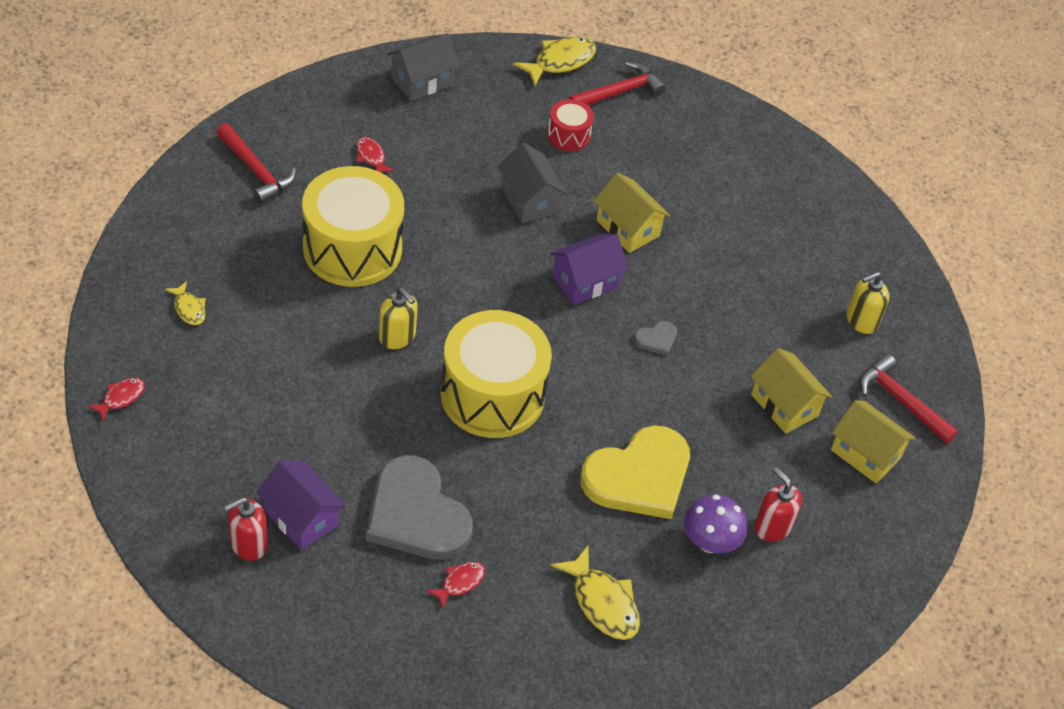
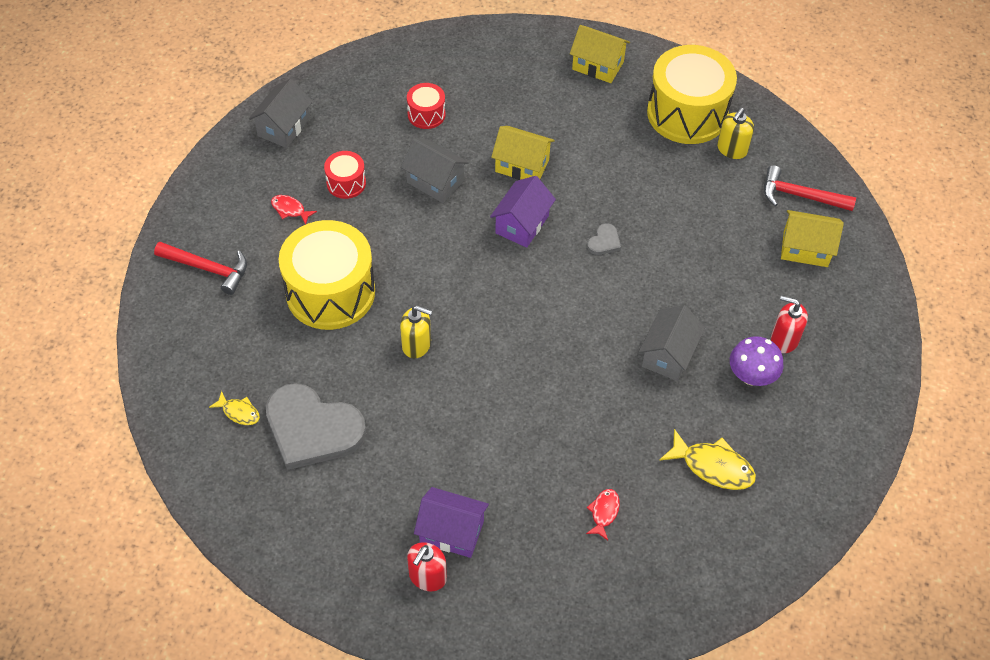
camera: 25 degrees left, 5 degrees up
red fish [88,378,145,422] -> none
grey heart [366,455,473,560] -> grey heart moved to [266,383,366,470]
yellow drum [440,310,552,438] -> yellow drum moved to [647,45,737,144]
yellow fish [513,37,596,86] -> none
red hammer [568,62,666,105] -> none
yellow heart [580,425,690,519] -> grey house [639,305,705,381]
yellow house [751,348,832,434] -> yellow house moved to [570,25,630,83]
none -> red drum [324,151,366,199]

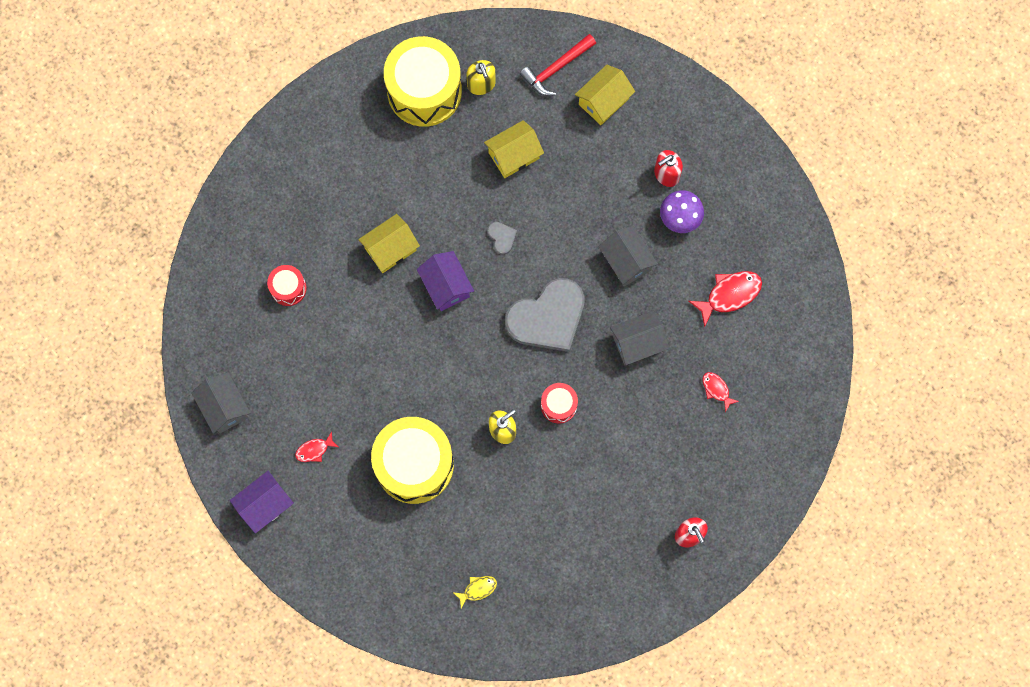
camera: 55 degrees left, 20 degrees up
red hammer [154,242,247,295] -> none
grey heart [266,383,366,470] -> grey heart moved to [505,278,585,352]
red drum [324,151,366,199] -> red drum moved to [541,383,578,423]
grey house [401,138,469,203] -> grey house moved to [610,311,669,365]
purple house [414,487,489,558] -> purple house moved to [230,471,294,533]
yellow house [570,25,630,83] -> yellow house moved to [484,120,544,178]
yellow fish [659,429,756,490] -> red fish [688,271,762,328]

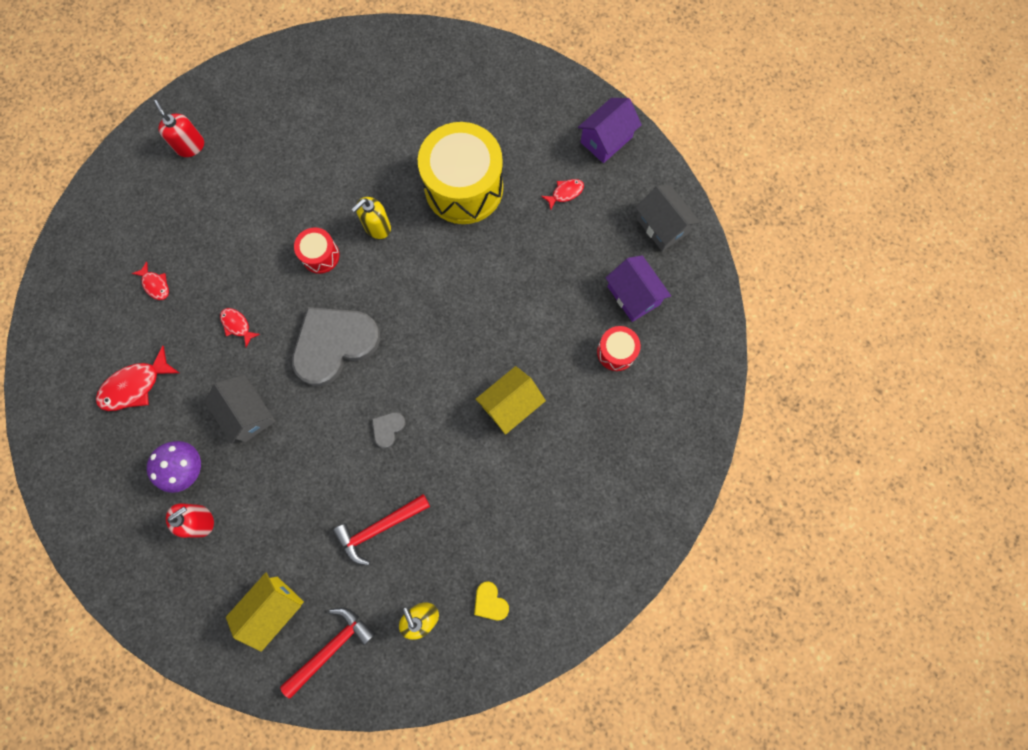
camera: 175 degrees right, 0 degrees up
yellow drum [384,36,462,127] -> yellow heart [474,581,509,620]
purple house [417,251,474,311] -> purple house moved to [606,255,671,322]
yellow fish [454,576,497,608] -> none
yellow house [484,120,544,178] -> red hammer [332,494,430,565]
grey heart [487,222,517,255] -> grey heart turned 60 degrees clockwise [372,412,405,448]
grey house [610,311,669,365] -> red fish [220,308,260,347]

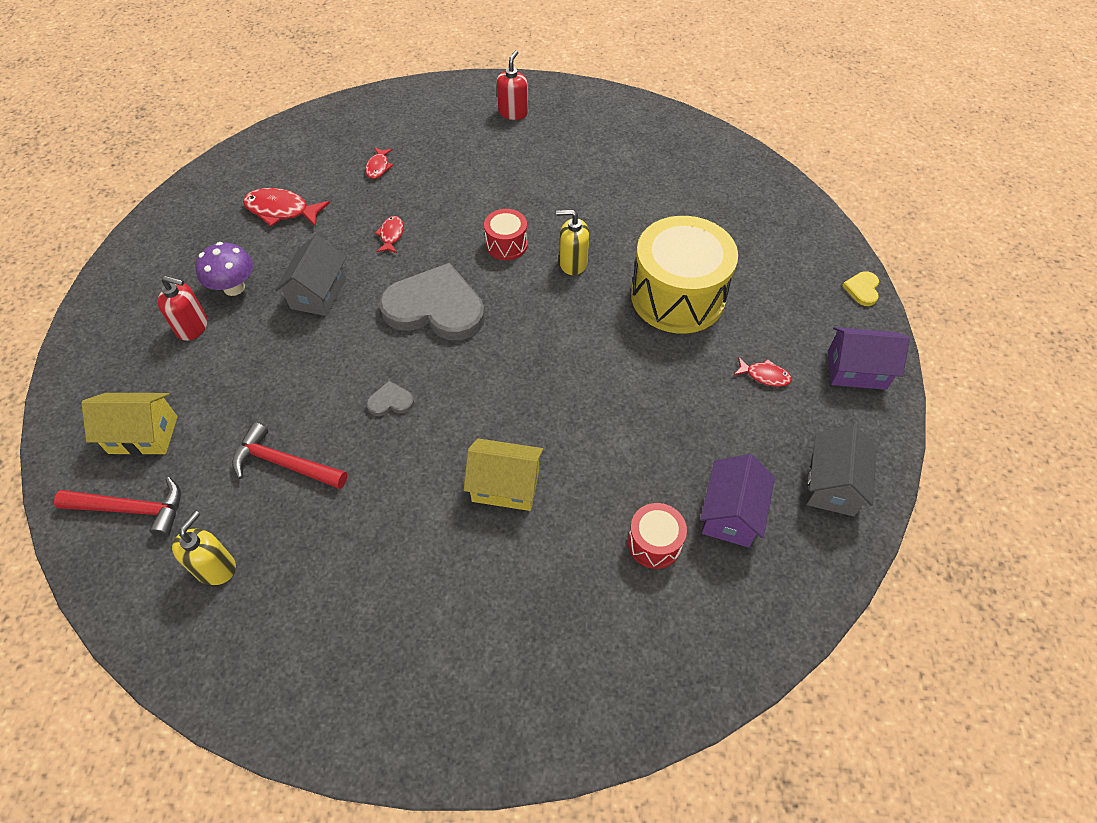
camera: 50 degrees right, 20 degrees down
yellow heart [474,581,509,620] -> yellow heart moved to [842,271,879,306]

